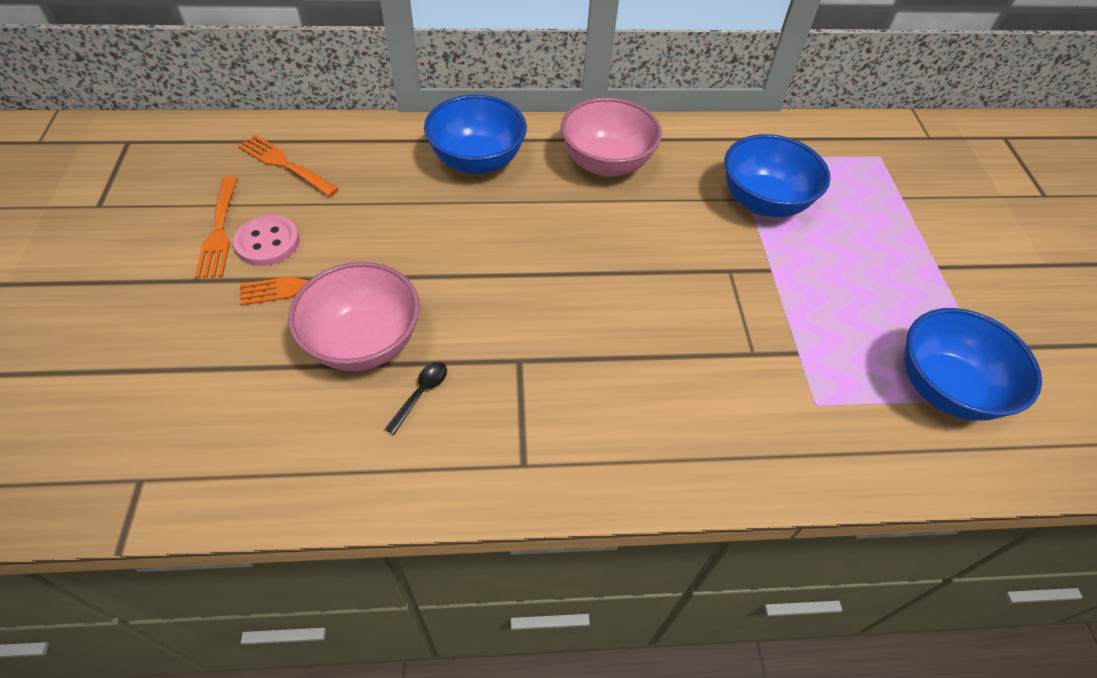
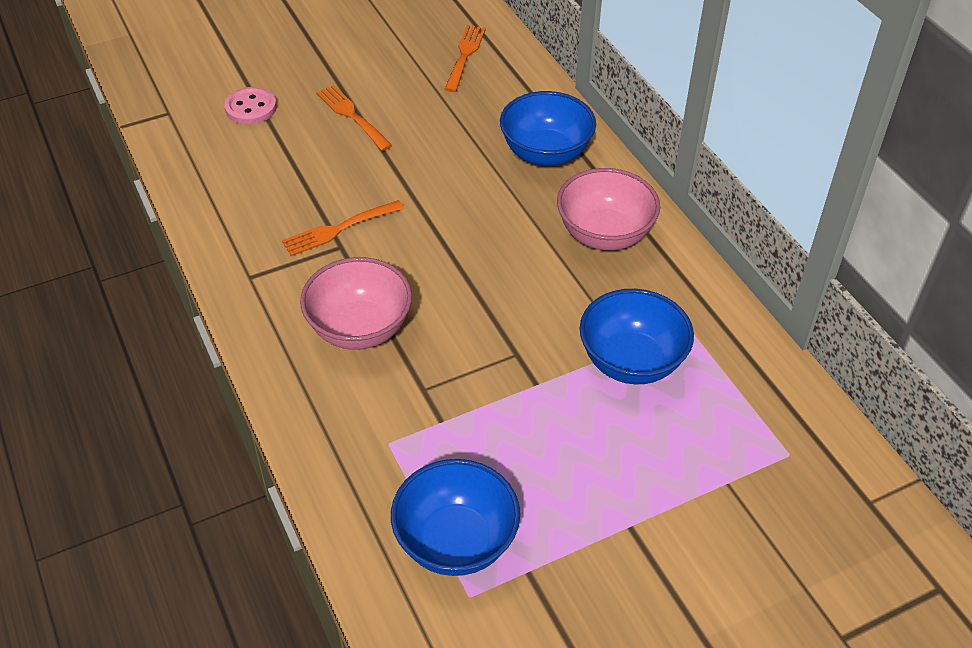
camera: 70 degrees right, 5 degrees down
orange fork [195,176,238,278] -> orange fork moved to [282,200,404,256]
pink button [233,215,299,266] -> pink button moved to [224,87,277,125]
pink bowl [288,262,420,371] -> pink bowl moved to [300,257,412,350]
black spoon [385,362,447,435] -> none

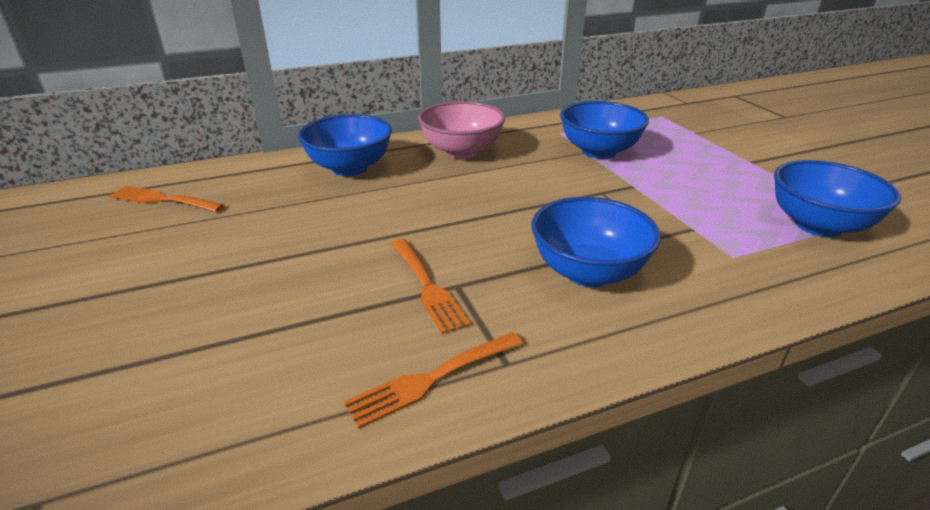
camera: 85 degrees left, 15 degrees down
pink button [224,87,277,125] -> none
pink bowl [300,257,412,350] -> blue bowl [531,197,661,287]
orange fork [316,85,392,151] -> orange fork moved to [344,332,523,429]

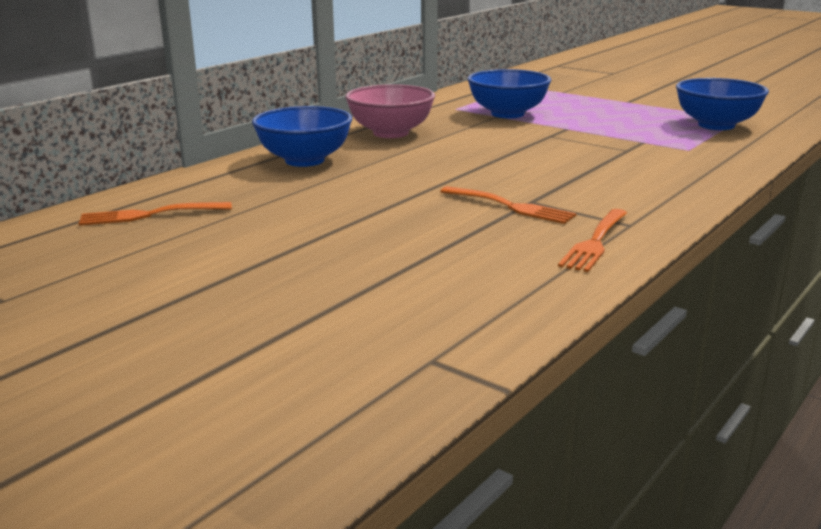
camera: 30 degrees left, 10 degrees down
blue bowl [531,197,661,287] -> none

